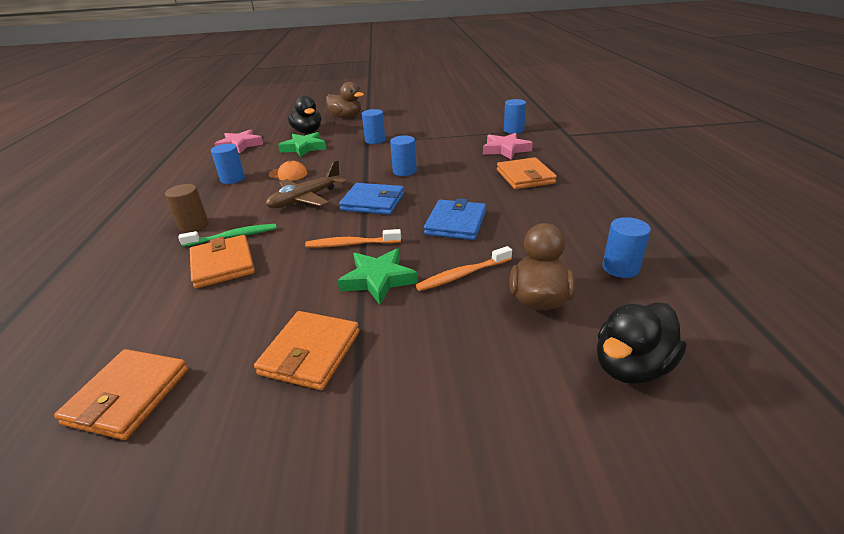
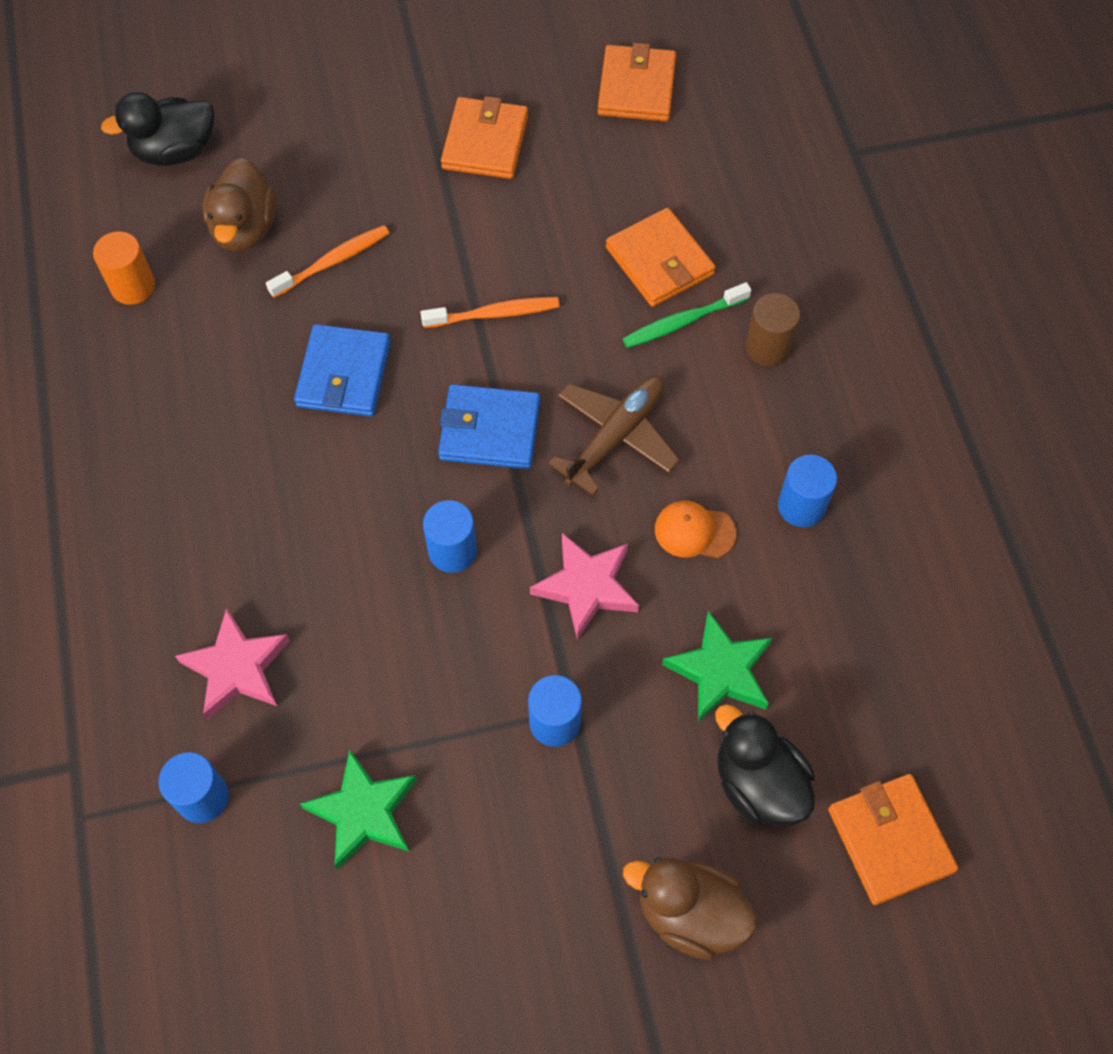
camera: 170 degrees right, 30 degrees up
pink star [214,129,263,153] -> pink star moved to [530,533,639,640]
green star [337,249,418,305] -> green star moved to [300,750,417,870]
orange wallet [497,157,557,189] -> orange wallet moved to [828,774,958,905]
black duck [597,302,686,384] -> black duck turned 150 degrees counterclockwise [101,92,214,166]
blue cylinder [602,217,651,278] -> orange cylinder [93,231,155,305]

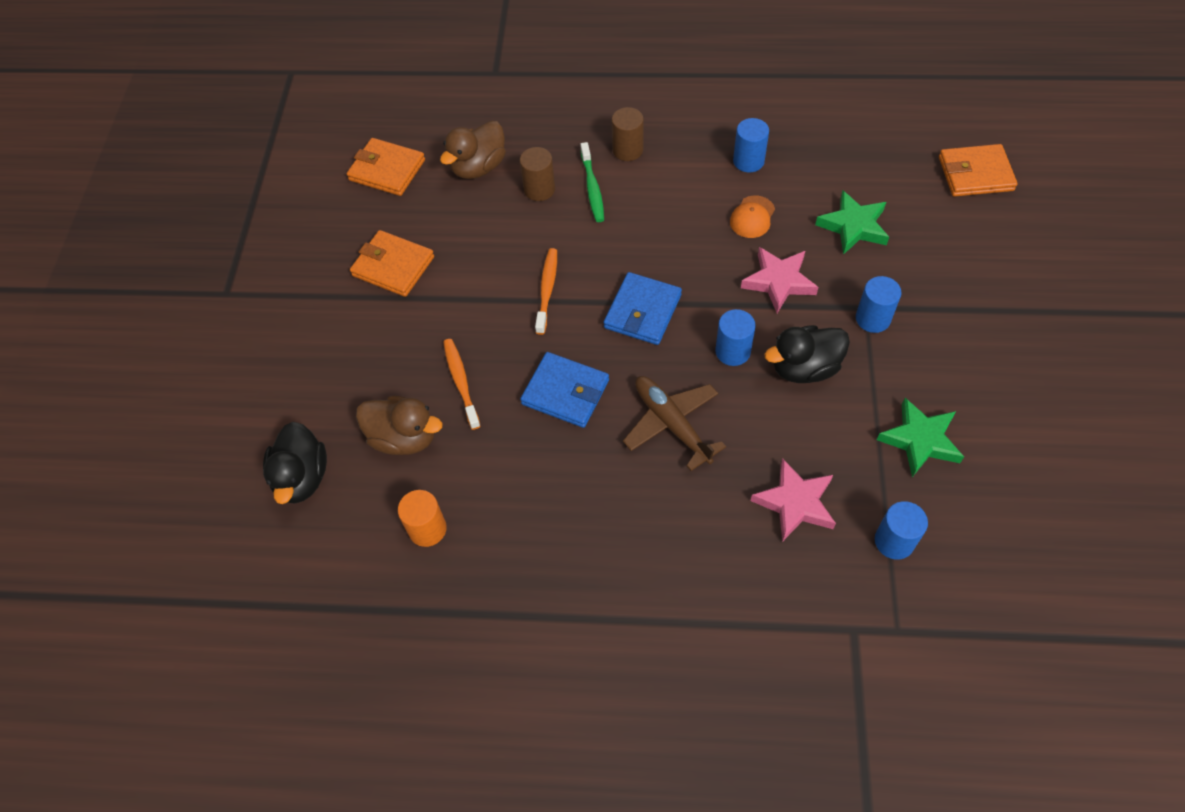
camera: 70 degrees left, 5 degrees down
brown plane [548,376,680,495] -> brown plane moved to [623,376,726,471]
orange wallet [606,208,716,307] -> brown cylinder [520,147,555,201]
brown duck [623,858,757,960] -> brown duck moved to [440,121,506,179]
black duck [715,704,815,826] -> black duck moved to [764,325,850,383]

